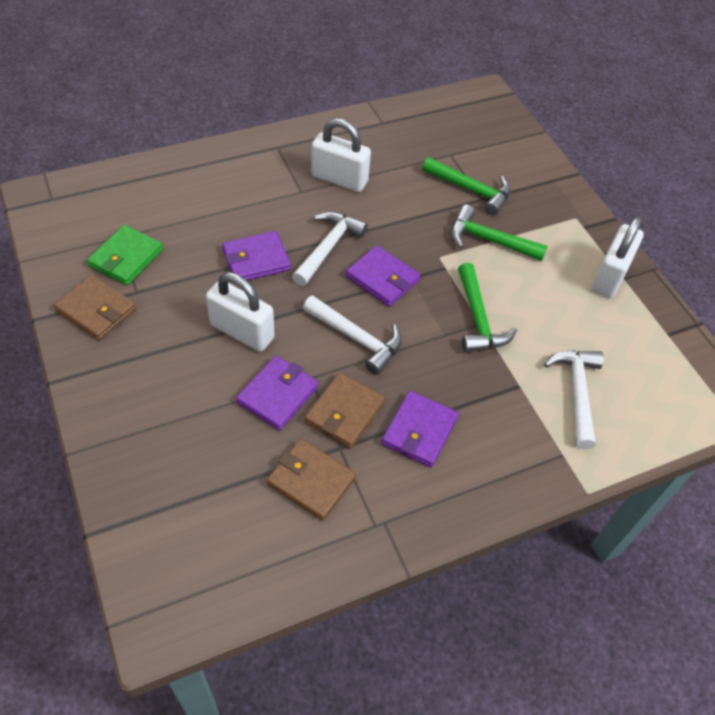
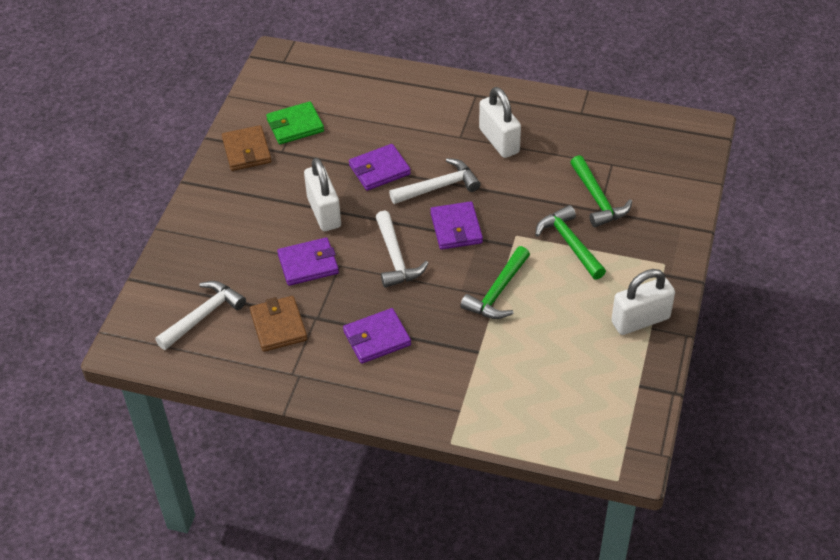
camera: 45 degrees right, 5 degrees down
purple wallet [222,231,291,281] -> purple wallet turned 45 degrees counterclockwise [349,144,411,191]
brown wallet [305,373,385,449] -> none
white hammer [544,350,604,449] -> white hammer moved to [155,281,246,350]

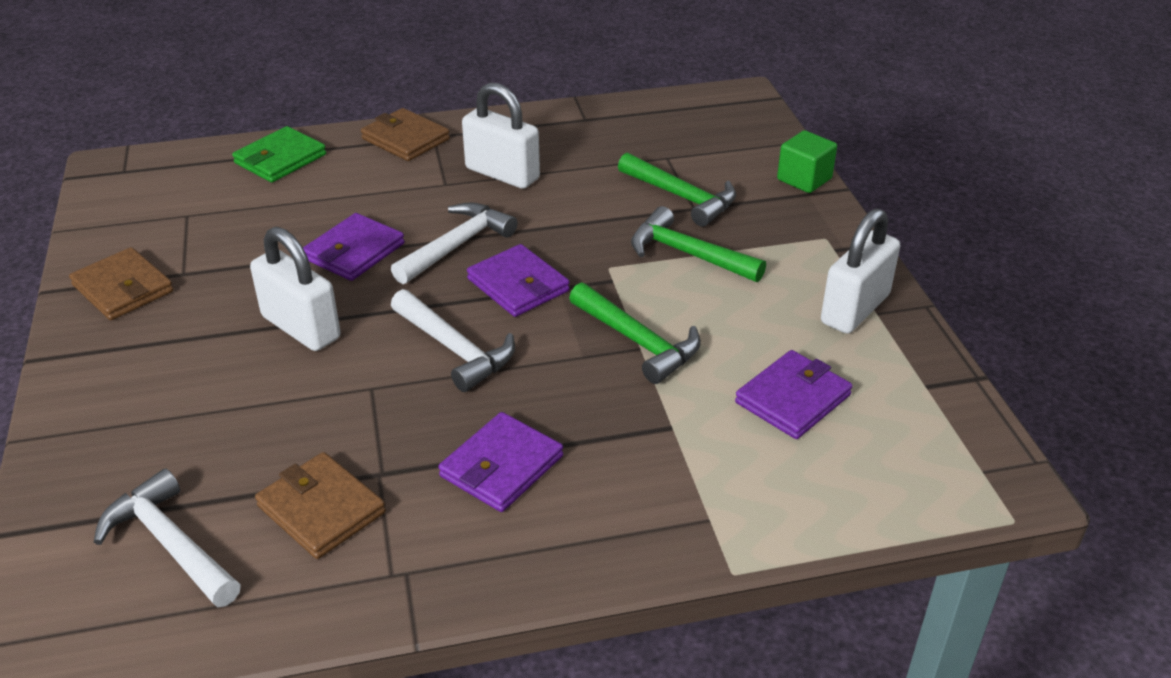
camera: 30 degrees left, 10 degrees down
white hammer [155,281,246,350] -> white hammer turned 60 degrees counterclockwise [94,468,241,607]
green wallet [266,101,324,144] -> green wallet moved to [232,126,326,182]
purple wallet [277,237,339,286] -> purple wallet moved to [735,350,853,439]
green hammer [460,246,530,319] -> green hammer turned 45 degrees counterclockwise [569,282,701,384]
none -> brown wallet [361,108,450,161]
none -> green cube [777,130,837,193]

